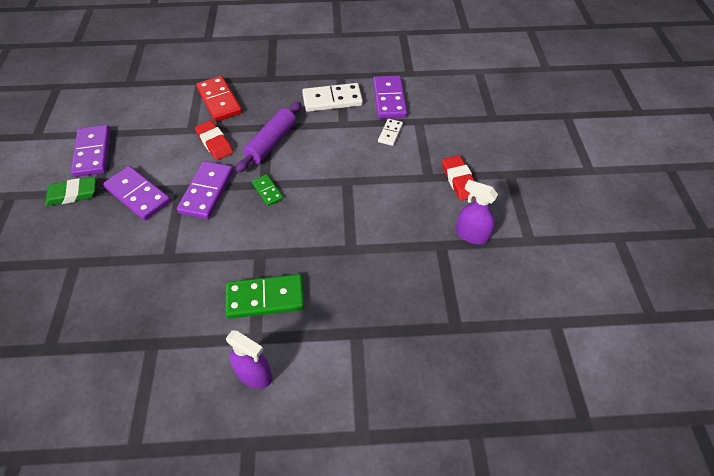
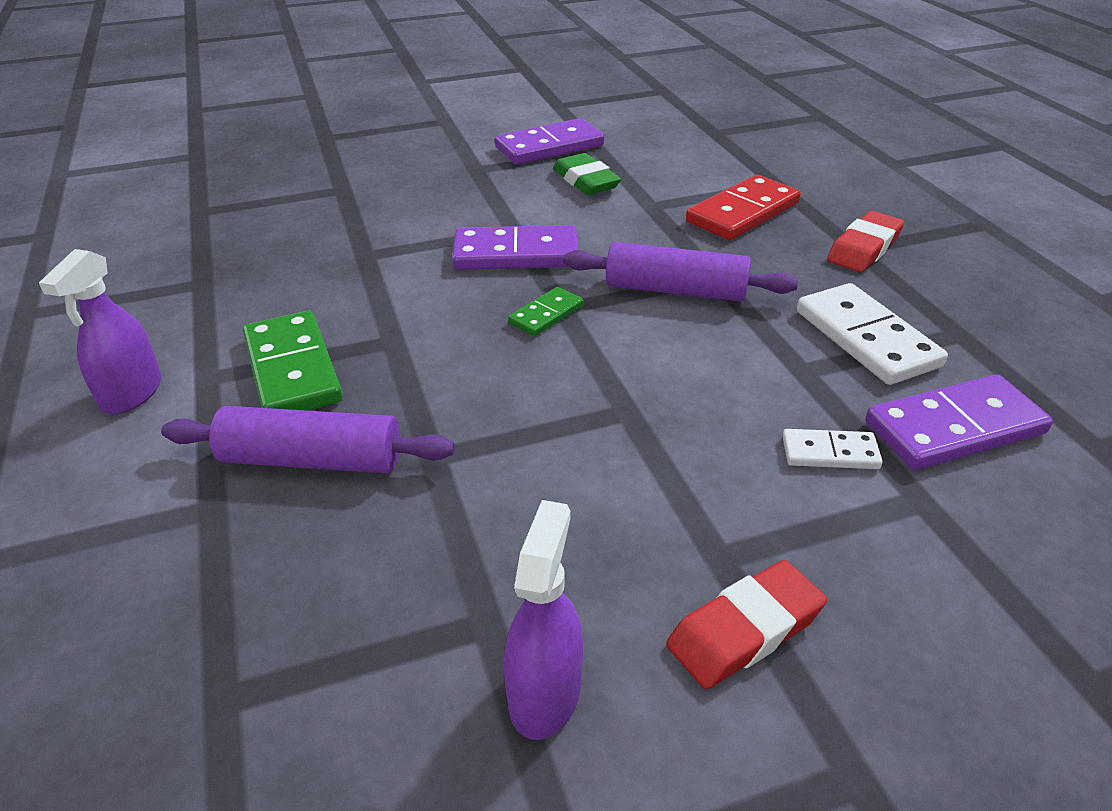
camera: 75 degrees right, 15 degrees down
green eraser [45,177,96,206] -> green eraser moved to [553,153,621,195]
purple domino [103,166,171,221] -> none
red eraser [195,120,233,160] -> red eraser moved to [827,211,904,272]
none -> purple rolling pin [161,406,455,473]

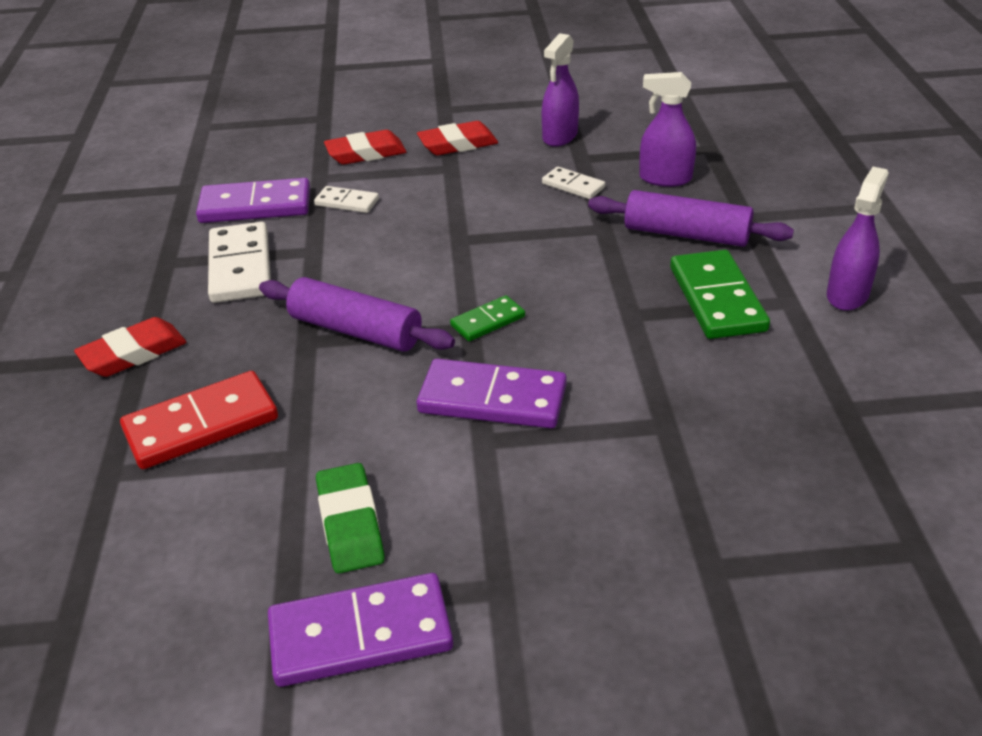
camera: 165 degrees left, 0 degrees up
none -> red eraser [324,130,406,165]
none -> white domino [542,167,605,199]
none -> purple spray bottle [639,72,696,187]

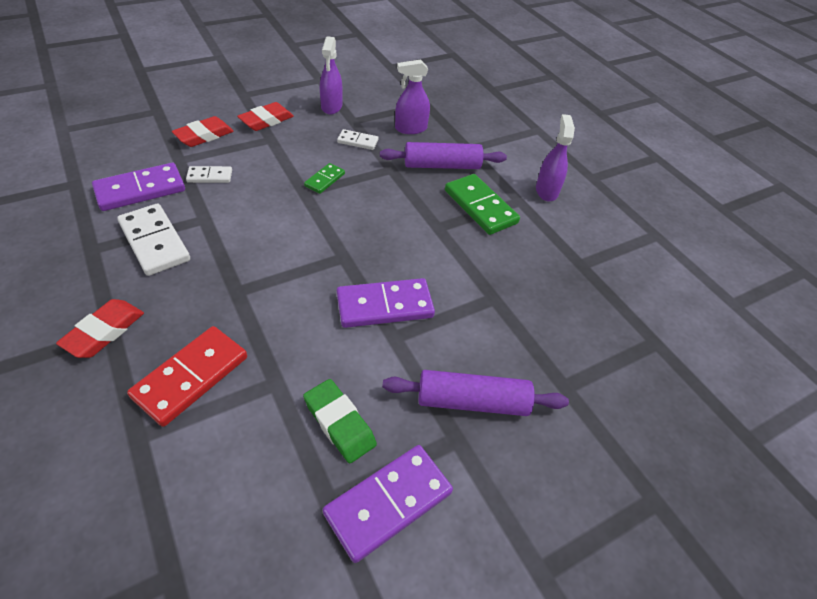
camera: 30 degrees left, 10 degrees up
purple rolling pin [259,277,455,352] -> purple rolling pin moved to [382,370,569,416]
green domino [450,295,525,341] -> green domino moved to [304,163,345,194]

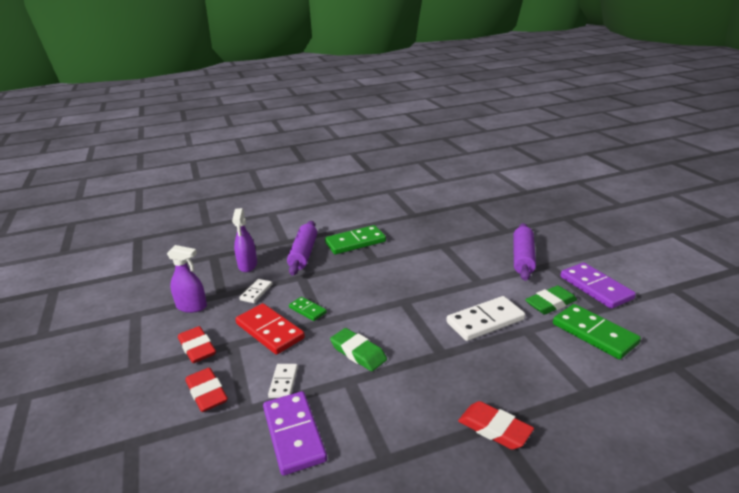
camera: 75 degrees left, 20 degrees down
white domino [117,204,190,276] -> white domino moved to [447,296,525,341]
red domino [127,326,247,427] -> red domino moved to [235,303,305,355]
purple domino [336,278,435,328] -> none
purple spray bottle [536,114,575,201] -> none
none -> green eraser [330,328,387,371]
none -> green domino [553,304,641,359]

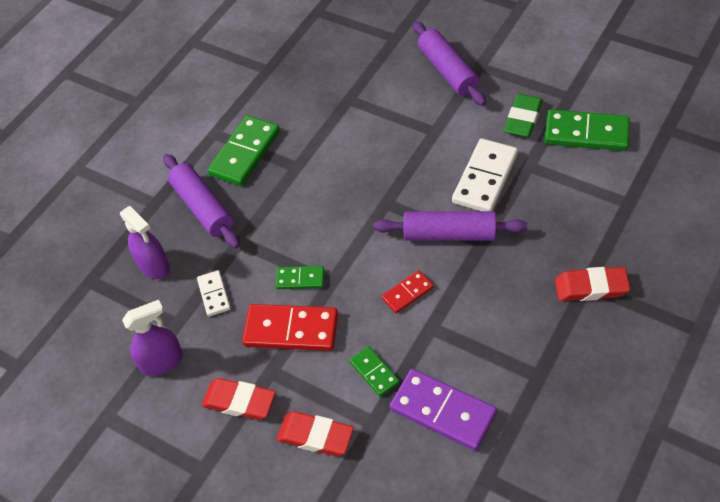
camera: 35 degrees left, 25 degrees up
white domino [268,364,298,398] -> green domino [349,346,400,397]
green eraser [330,328,387,371] -> red domino [381,270,434,313]
purple domino [560,263,636,309] -> none
none -> purple rolling pin [373,211,527,241]

